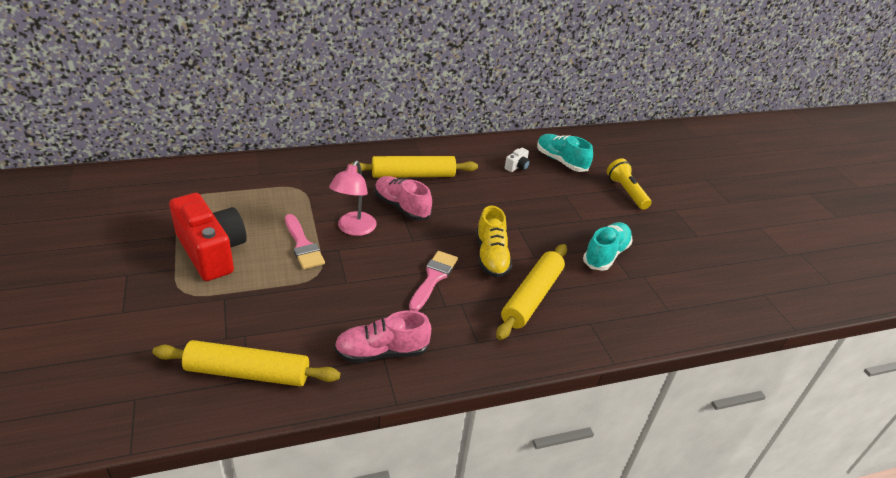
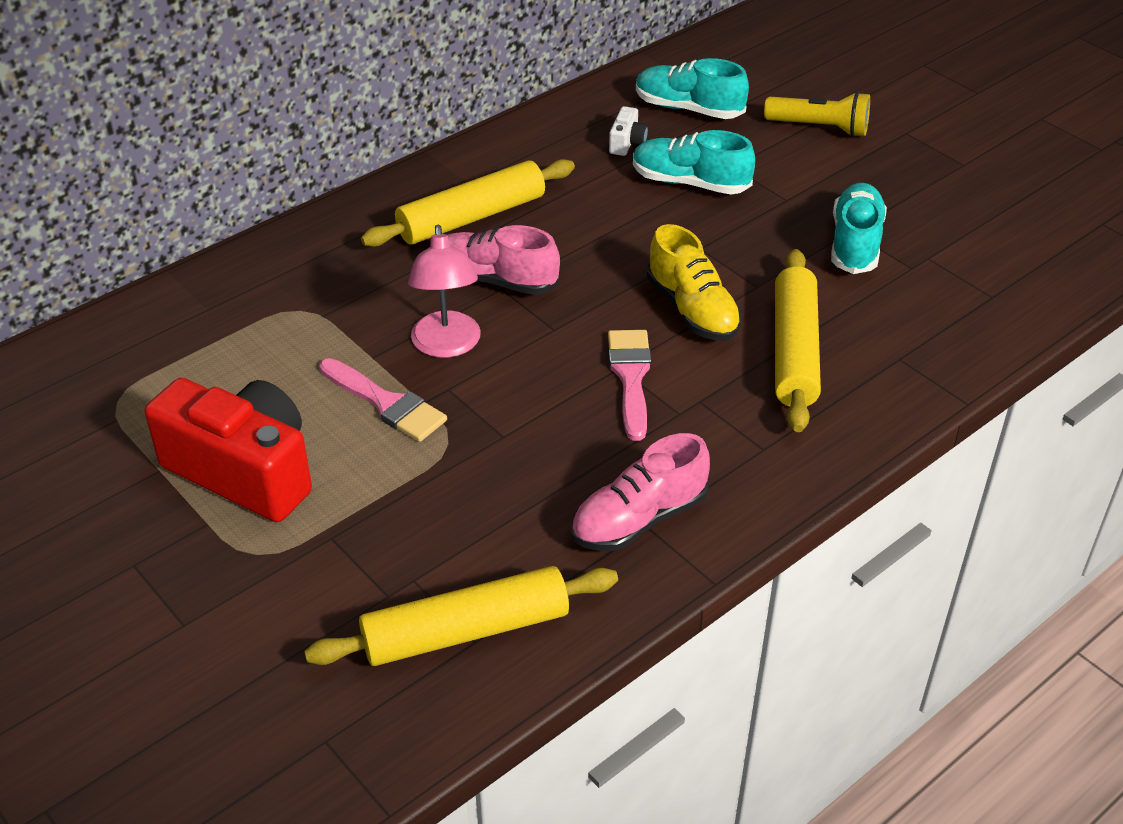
camera: 20 degrees left, 5 degrees up
yellow flashlight [607,158,652,210] -> yellow flashlight turned 150 degrees clockwise [764,92,870,137]
none -> turquoise shoe [633,130,755,195]

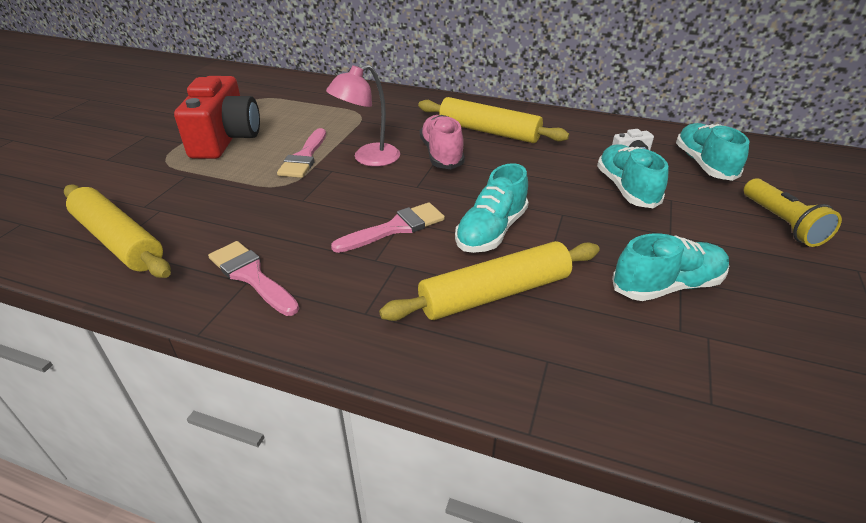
camera: 60 degrees right, 5 degrees down
pink shoe [571,433,710,551] -> pink brush [208,241,299,316]
yellow shoe [647,224,742,341] -> turquoise shoe [455,163,529,253]

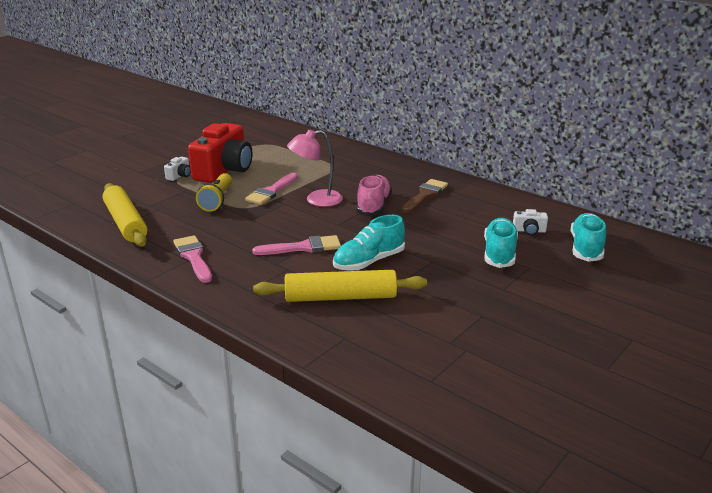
camera: 20 degrees right, 10 degrees down
yellow rolling pin [418,97,569,143] -> brown brush [402,179,448,213]
turquoise shoe [612,233,729,301] -> none
yellow flashlight [744,178,842,247] -> yellow flashlight moved to [196,173,232,212]
none -> white camera [164,157,191,181]

